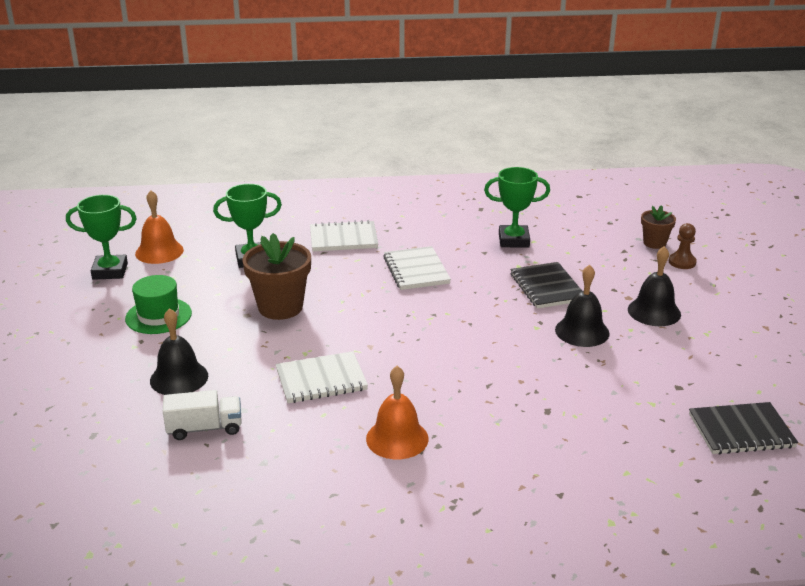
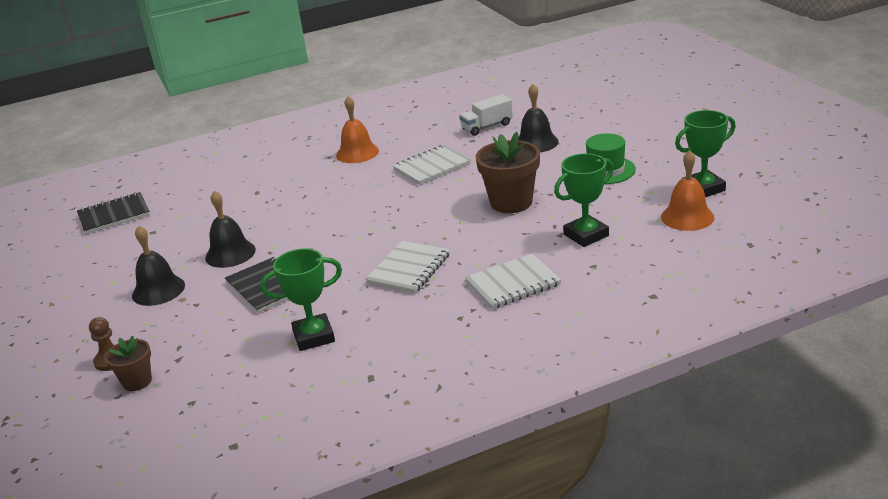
camera: 165 degrees right, 0 degrees up
white notebook [383,246,451,290] -> white notebook turned 60 degrees clockwise [365,241,450,293]

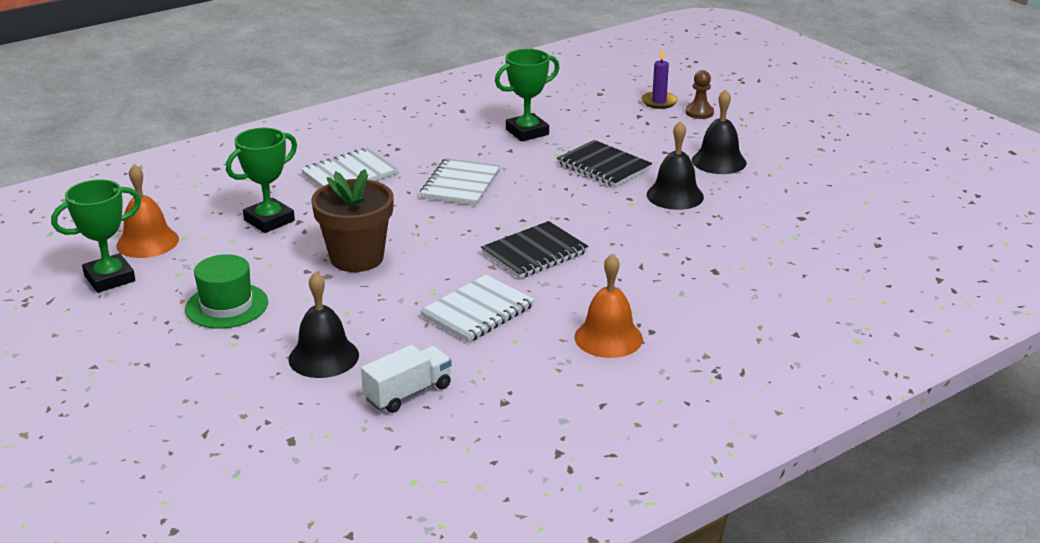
camera: 165 degrees right, 0 degrees up
black notebook [77,192,150,234] -> black notebook moved to [481,221,589,279]
brown flower pot [105,336,152,391] -> purple candle [641,48,678,109]

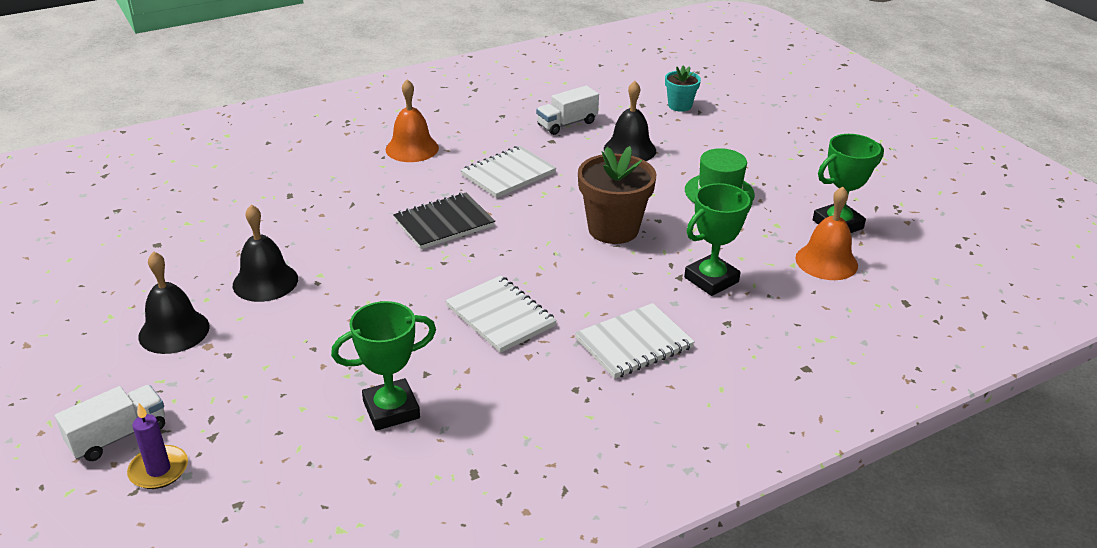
camera: 175 degrees left, 5 degrees up
white notebook [420,158,500,205] -> white notebook turned 60 degrees counterclockwise [446,276,557,353]
black notebook [557,140,652,187] -> none
brown pawn [686,70,714,119] -> white truck [55,385,165,461]
none -> turquoise flower pot [665,65,701,112]

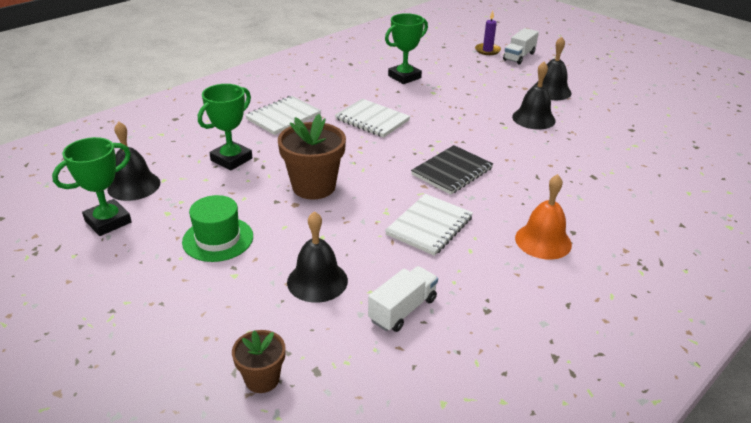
camera: 165 degrees right, 0 degrees up
turquoise flower pot [665,65,701,112] -> brown flower pot [232,330,285,393]
orange bell [795,187,858,280] -> black bell [107,122,160,201]

